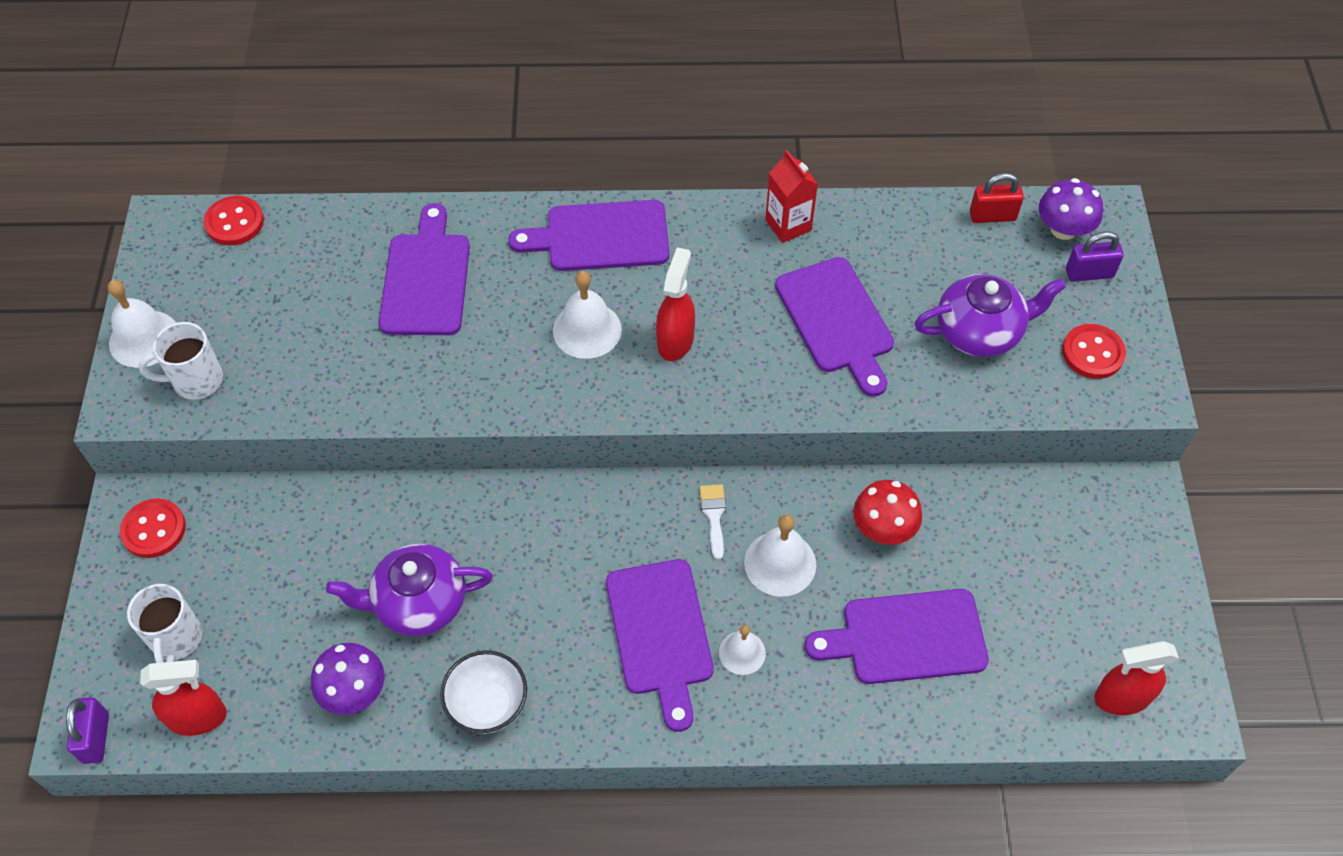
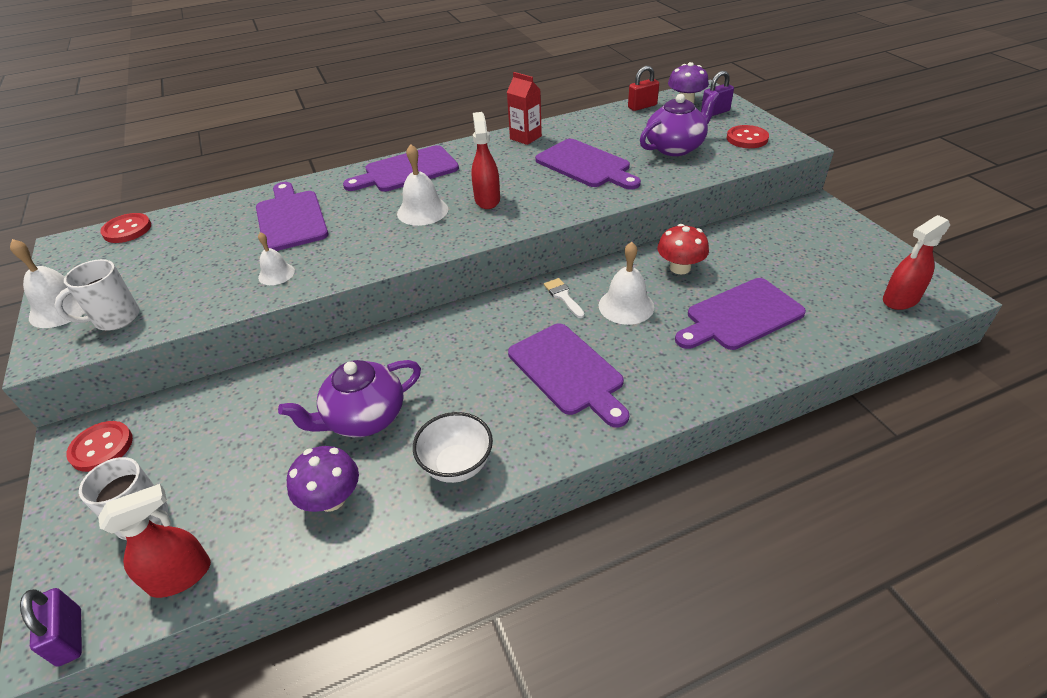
camera: 20 degrees left, 15 degrees down
white bell [719,625,766,675] -> white bell moved to [258,232,295,285]

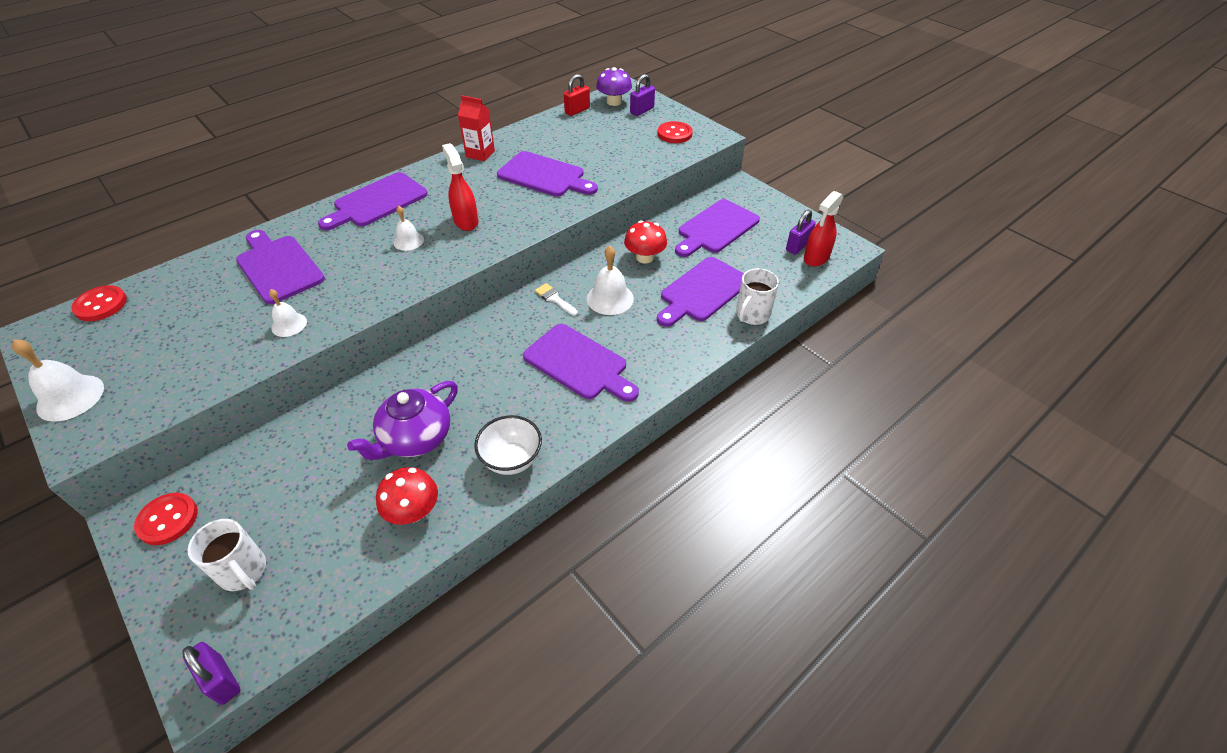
camera: 20 degrees left, 5 degrees up
white mug [55,259,140,331] -> white mug moved to [736,268,779,325]
red spray bottle [98,484,211,598] -> none
purple mushroom [287,446,359,512] -> red mushroom [376,467,438,525]
white bell [397,144,448,226] -> white bell [393,206,424,251], size x0.63
purple teapot [640,91,719,156] -> none
none -> purple cutting board [675,199,760,257]
none -> purple padlock [786,210,816,255]

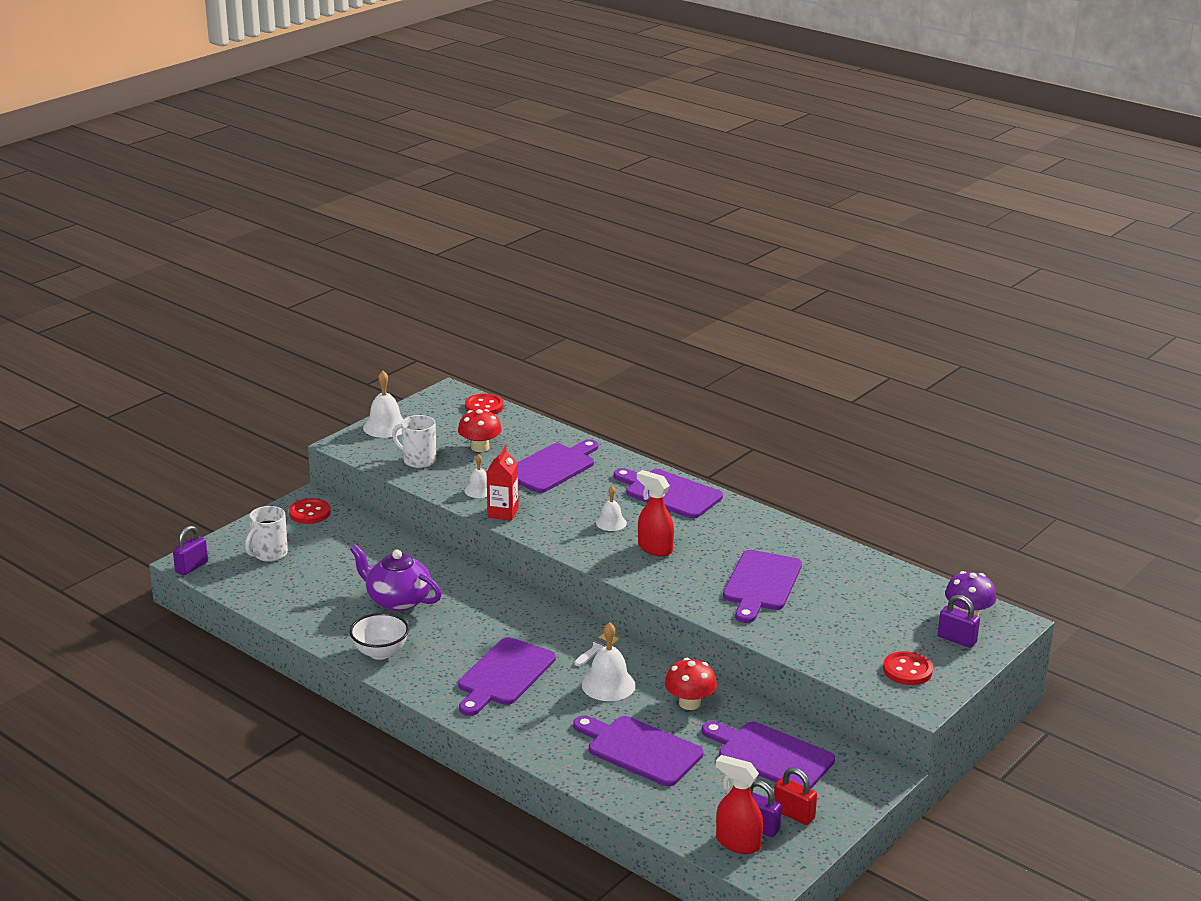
camera: 80 degrees right, 20 degrees down
red mushroom [376,467,438,525] -> red mushroom moved to [458,409,502,452]
red spray bottle [442,143,479,231] -> red spray bottle turned 105 degrees counterclockwise [637,470,674,556]
red carton [458,95,495,161] -> red carton moved to [487,446,518,521]
red padlock [564,74,590,116] -> red padlock moved to [774,768,817,825]
white mug [736,268,779,325] -> white mug moved to [392,415,436,468]

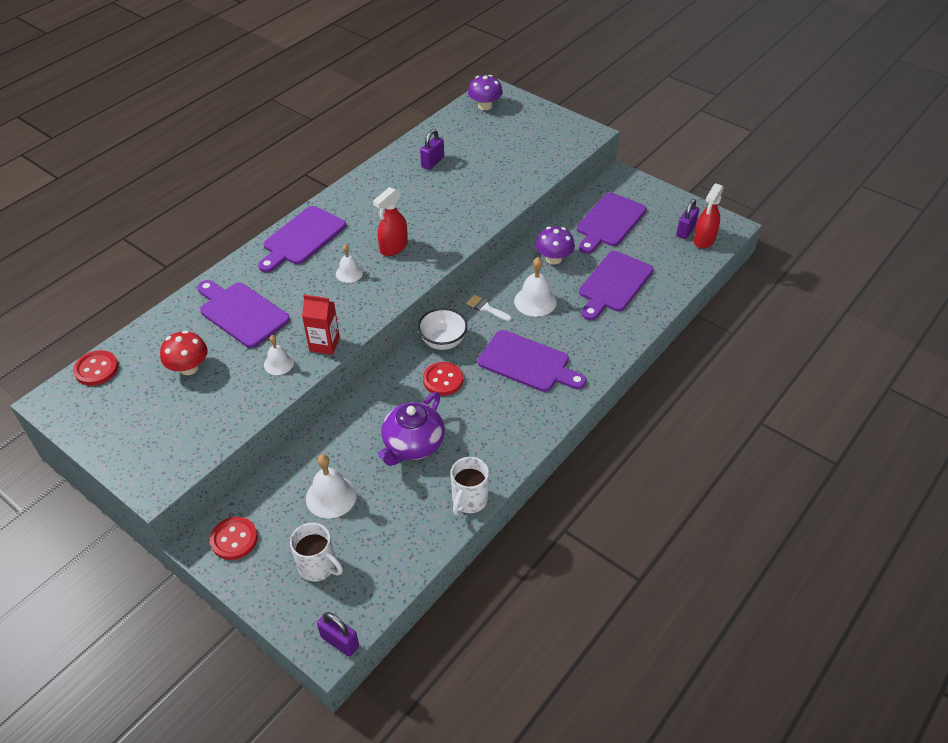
camera: 90 degrees left, 20 degrees up
white bowl [350,613,409,660] -> white bowl moved to [418,308,468,350]
white bell [363,371,404,438] -> white bell moved to [306,454,357,519]
white mug [392,415,436,468] -> white mug moved to [451,457,489,515]
red mushroom [665,658,717,710] -> purple mushroom [536,227,575,265]
purple cutting board [723,550,802,623] -> none
red padlock [774,768,817,825] -> none
red button [883,651,933,685] -> red button moved to [423,362,463,396]
purple padlock [938,595,980,648] -> purple padlock moved to [420,129,444,170]

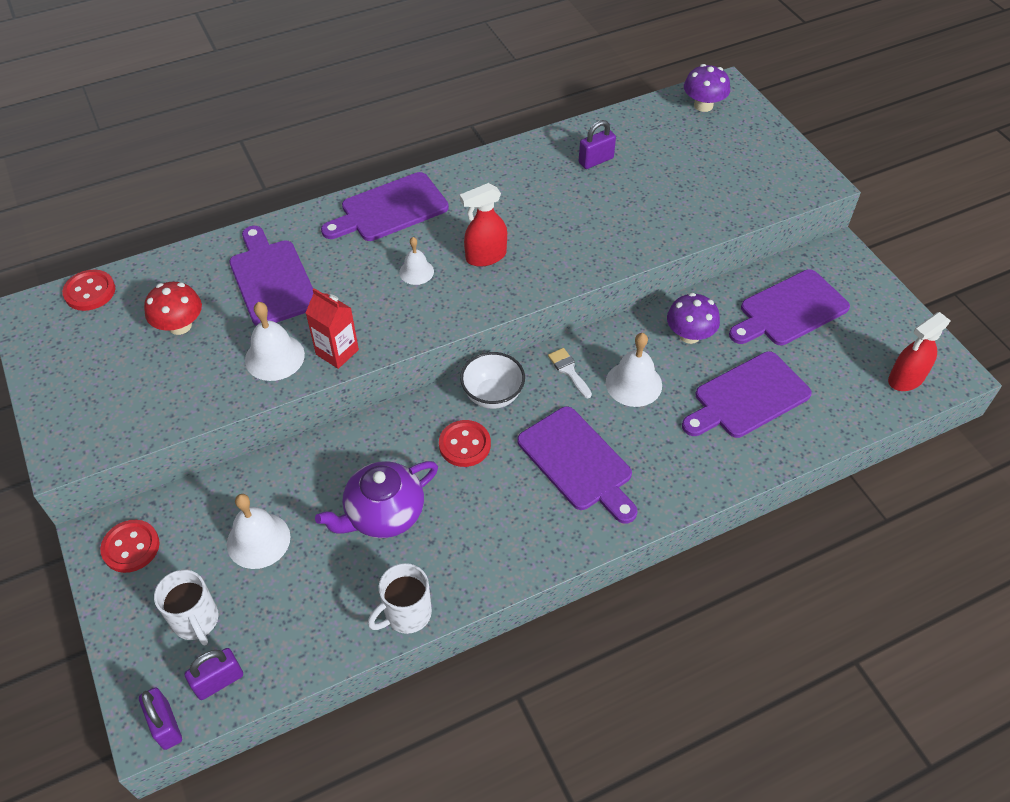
camera: 25 degrees right, 5 degrees up
white bell [264,335,294,375] -> white bell [245,302,305,381], size x1.60
purple padlock [676,199,700,239] -> purple padlock moved to [185,648,243,700]

